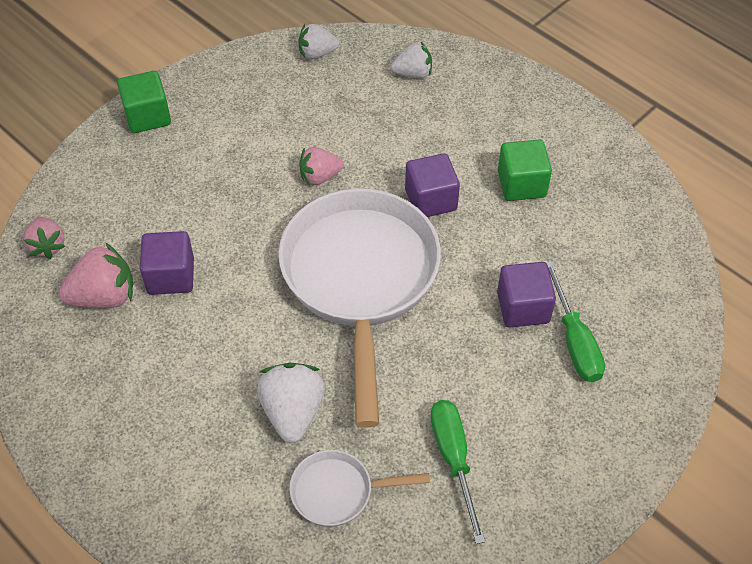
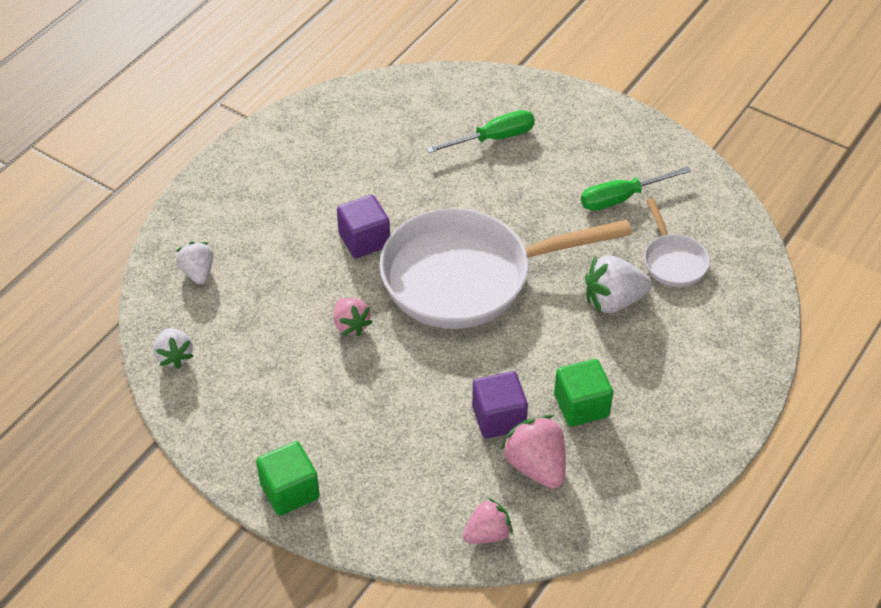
camera: 100 degrees left, 5 degrees down
purple cube [497,262,556,328] -> none
green cube [498,140,552,201] -> green cube moved to [554,359,613,426]

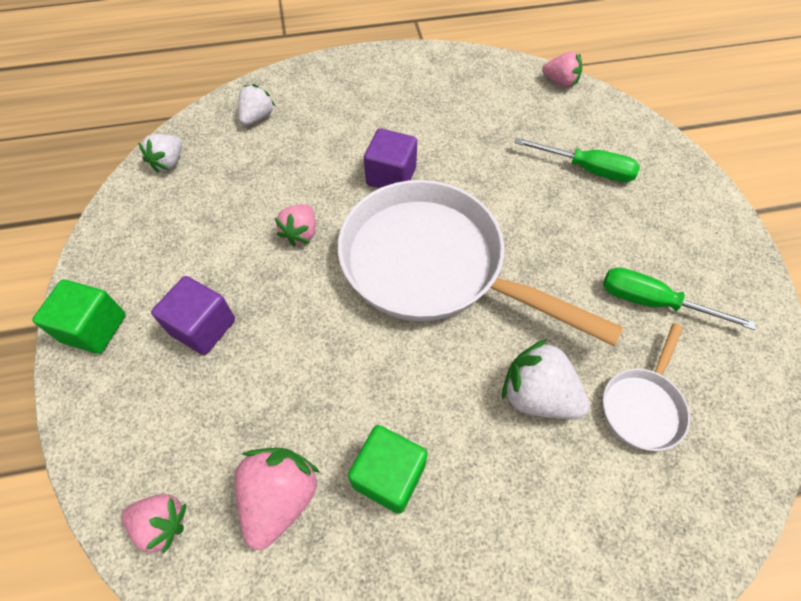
camera: 45 degrees right, 10 degrees up
purple cube [472,371,528,438] -> purple cube moved to [151,276,235,355]
none -> pink strawberry [542,52,582,87]

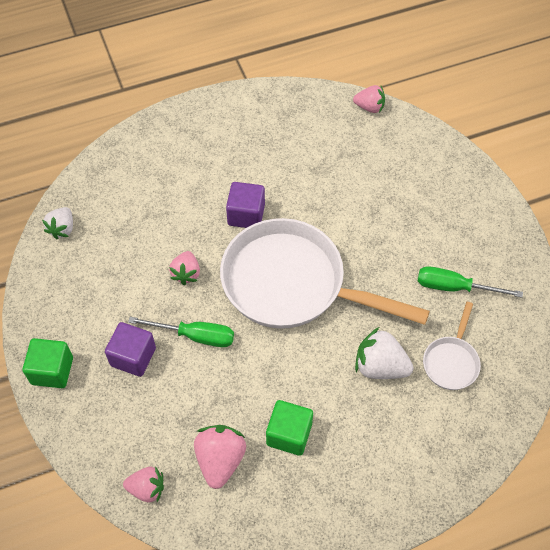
camera: 10 degrees left, 0 degrees up
white strawberry [238,84,275,126] -> none
green screwdriver [514,137,640,182] -> green screwdriver moved to [128,317,234,347]

